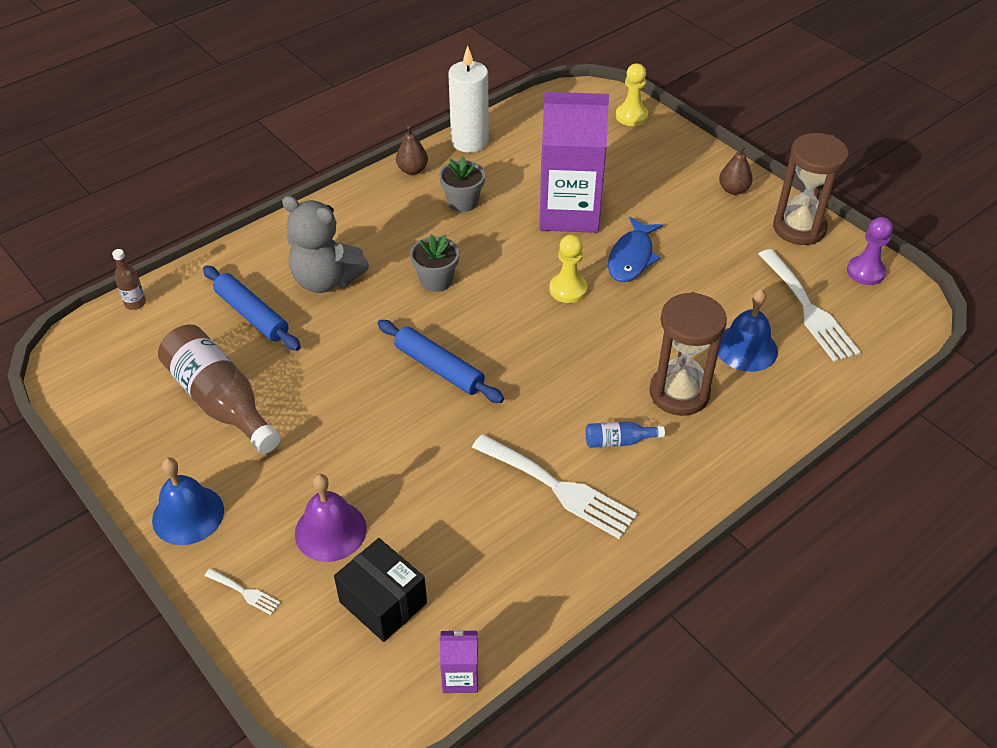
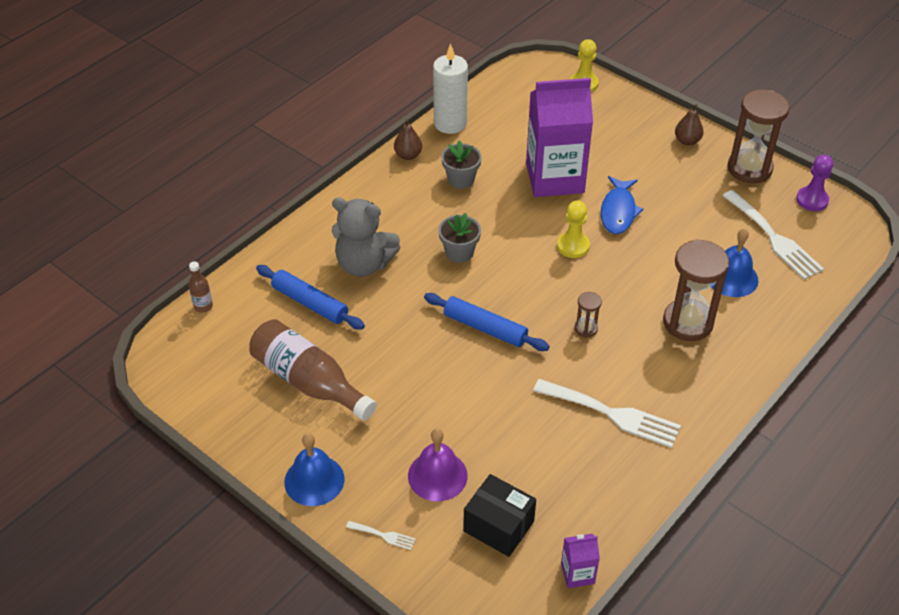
camera: 10 degrees left, 0 degrees up
blue bottle [586,422,665,448] -> none
none -> brown hourglass [575,292,602,338]

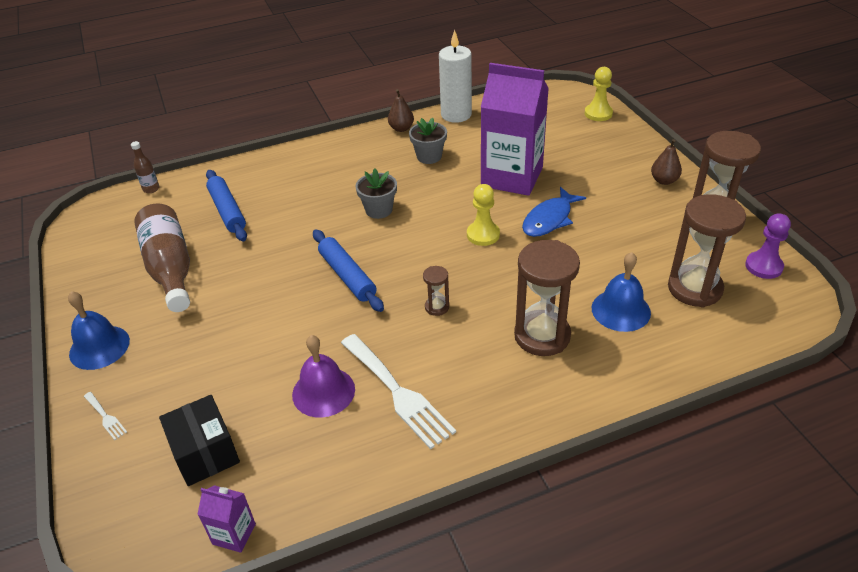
camera: 30 degrees right, 5 degrees down
grey teddy bear [332,197,400,277] -> none
purple bell [408,429,468,501] -> purple bell moved to [292,335,355,418]
white fork [722,190,824,280] -> brown hourglass [668,194,746,308]

